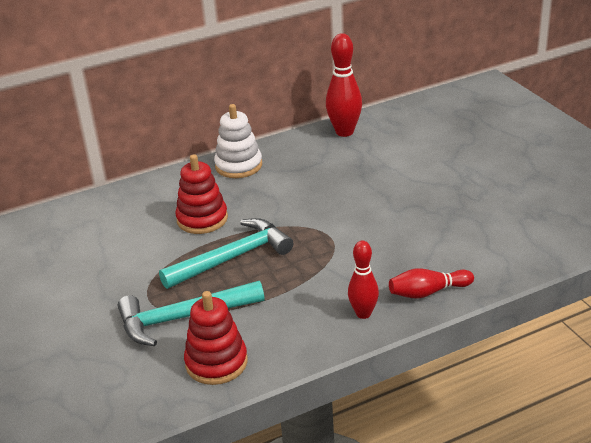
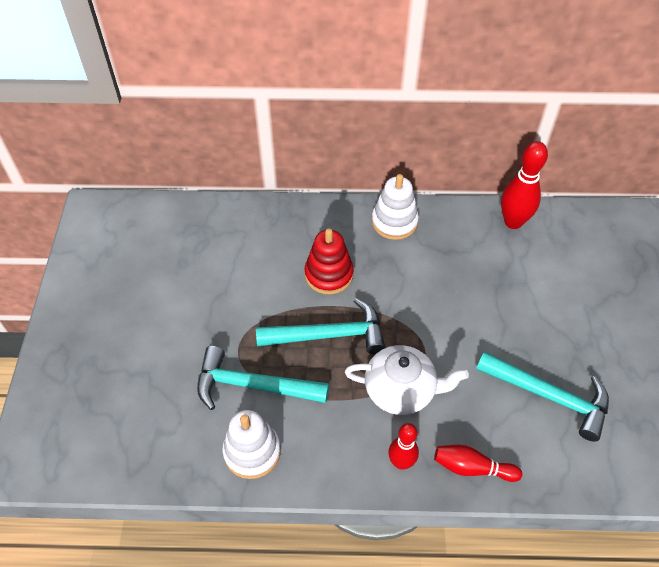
camera: 25 degrees right, 20 degrees up
red stacking toy [184,291,248,385] -> white stacking toy [223,410,281,479]
none -> white teapot [345,345,469,415]
none -> turquoise hammer [476,352,609,442]

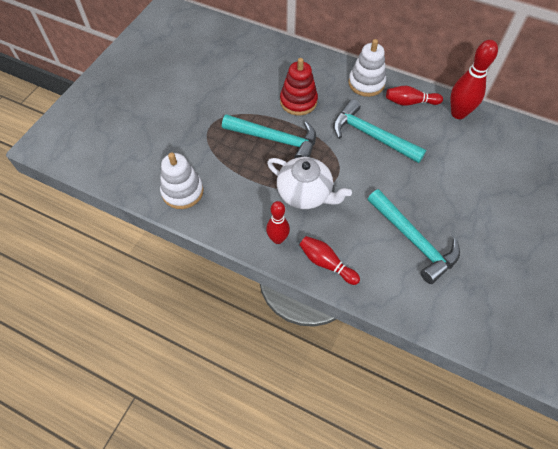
camera: 25 degrees right, 5 degrees up
turquoise hammer [197,346,329,410] -> turquoise hammer moved to [333,99,426,163]
none -> red bowling pin [386,86,443,106]

